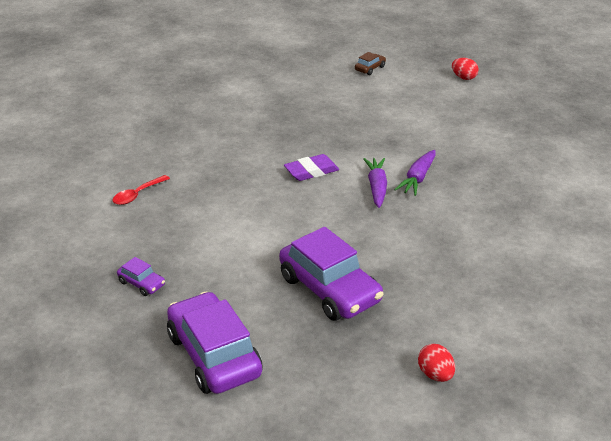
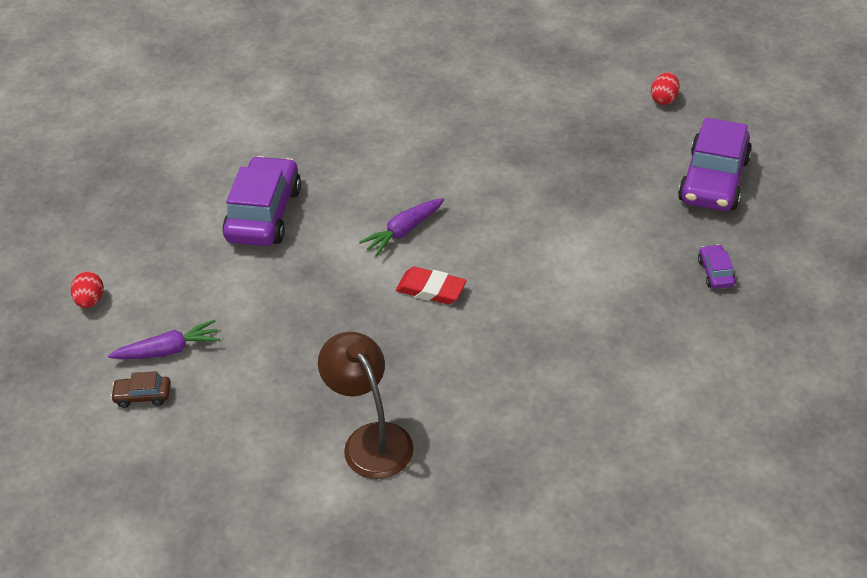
camera: 130 degrees left, 10 degrees up
red spoon [112,175,170,205] -> none
purple car [279,227,383,321] -> purple car moved to [222,156,301,246]
purple eraser [284,154,339,181] -> red eraser [396,267,467,305]
purple carrot [394,150,436,196] -> purple carrot moved to [108,320,220,359]
red egg [418,344,455,382] -> red egg moved to [651,72,680,105]
none -> brown lamp [318,332,414,479]

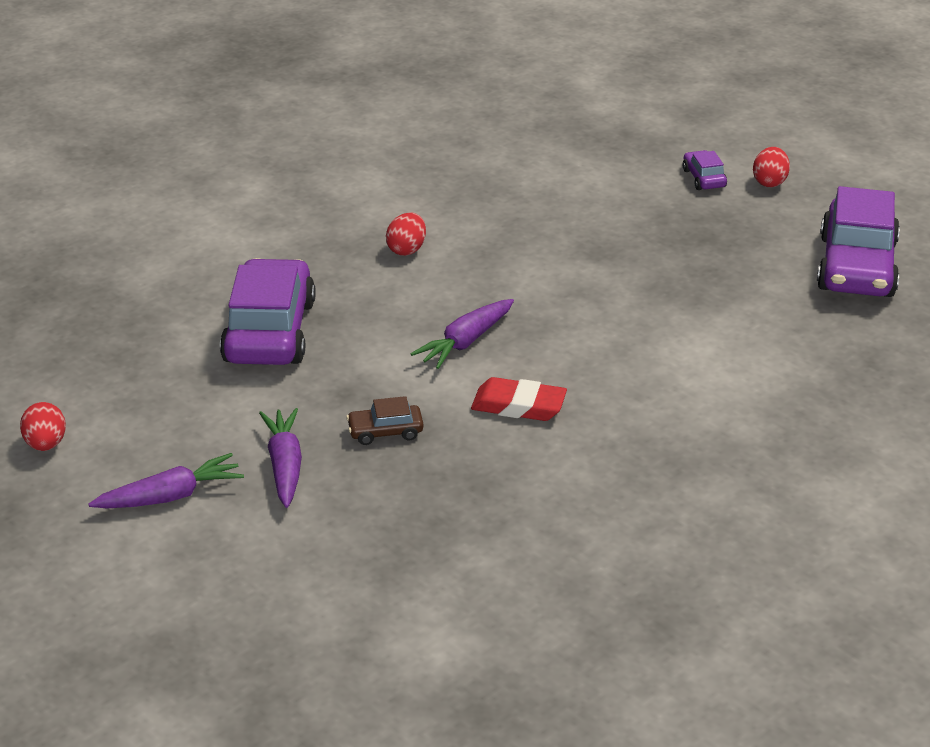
camera: 10 degrees left, 10 degrees down
brown car [110,371,171,408] -> brown car moved to [346,396,423,445]
brown lamp [318,332,414,479] -> none
purple car [698,244,736,289] -> purple car moved to [683,150,727,190]
none -> purple carrot [259,408,302,508]
none -> red egg [386,212,426,256]

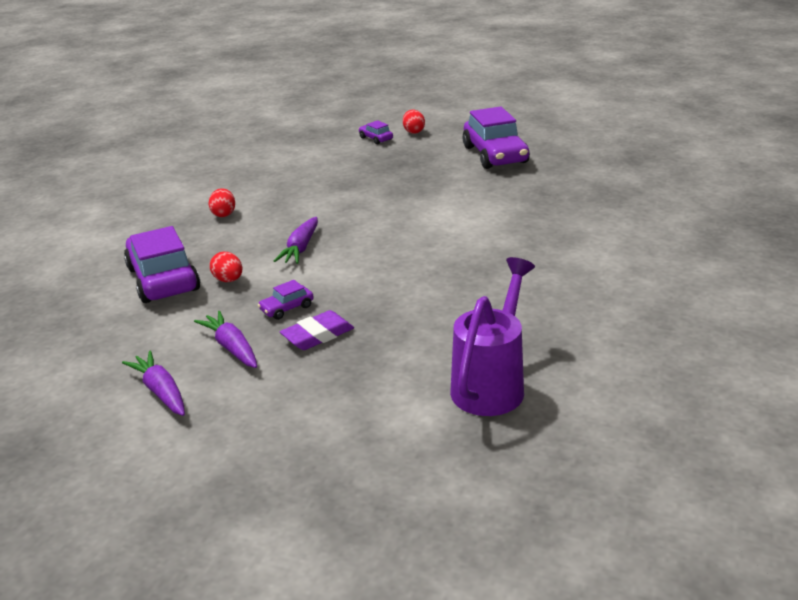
camera: 25 degrees left, 5 degrees down
red egg [20,402,66,451] -> red egg moved to [210,252,242,282]
purple carrot [88,453,244,508] -> purple carrot turned 75 degrees counterclockwise [122,351,185,416]
brown car [346,396,423,445] -> purple car [258,280,313,320]
red eraser [471,377,567,421] -> none
none -> purple eraser [280,310,354,350]
none -> purple watering can [450,257,535,416]

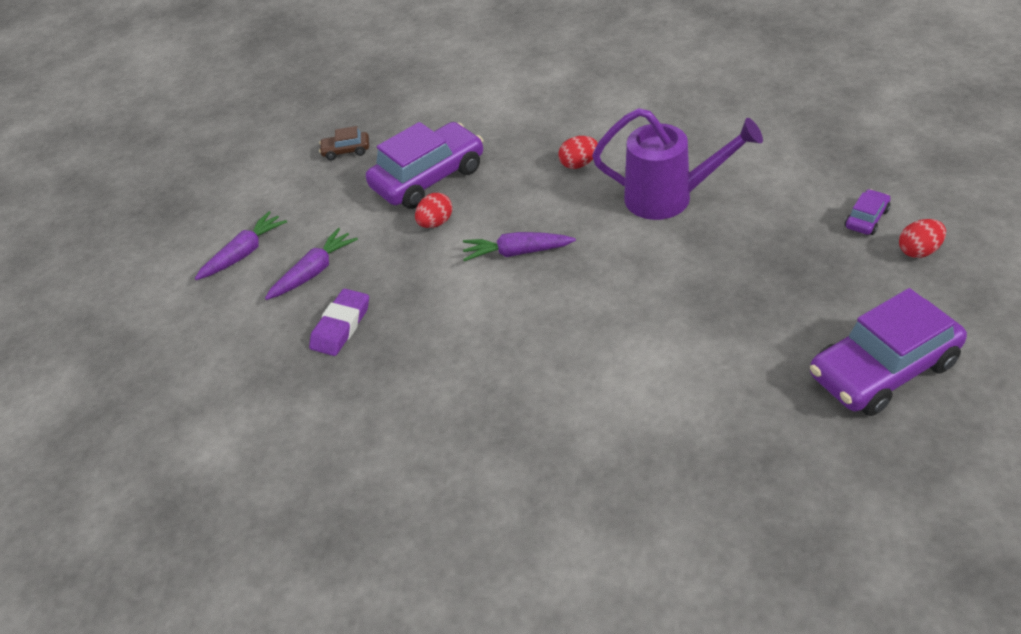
camera: 80 degrees right, 15 degrees up
purple car [258,280,313,320] -> none
purple eraser [280,310,354,350] -> purple eraser turned 75 degrees clockwise [309,289,369,356]
purple watering can [450,257,535,416] -> purple watering can moved to [592,108,763,220]
none -> brown car [319,126,369,160]

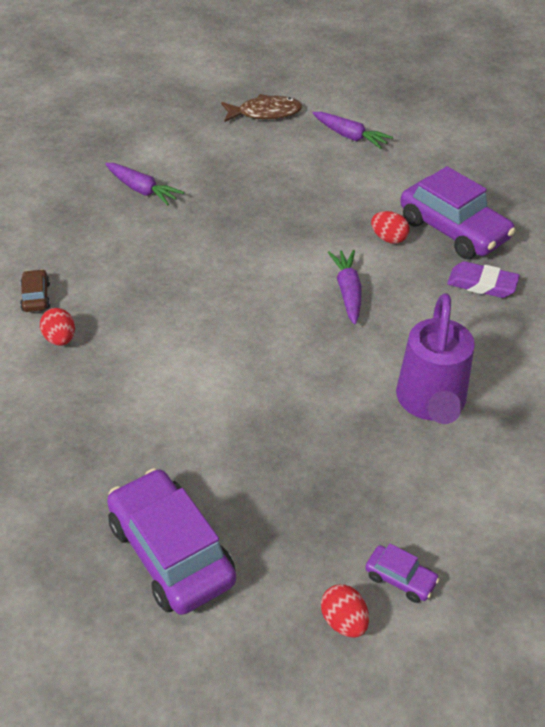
camera: 80 degrees right, 0 degrees up
purple carrot [265,228,358,300] -> purple carrot moved to [105,163,184,206]
purple eraser [309,289,369,356] -> purple eraser moved to [447,261,520,298]
brown car [319,126,369,160] -> brown car moved to [20,269,50,312]
red egg [559,136,598,169] -> red egg moved to [40,308,75,346]
none -> brown fish [221,94,302,122]

